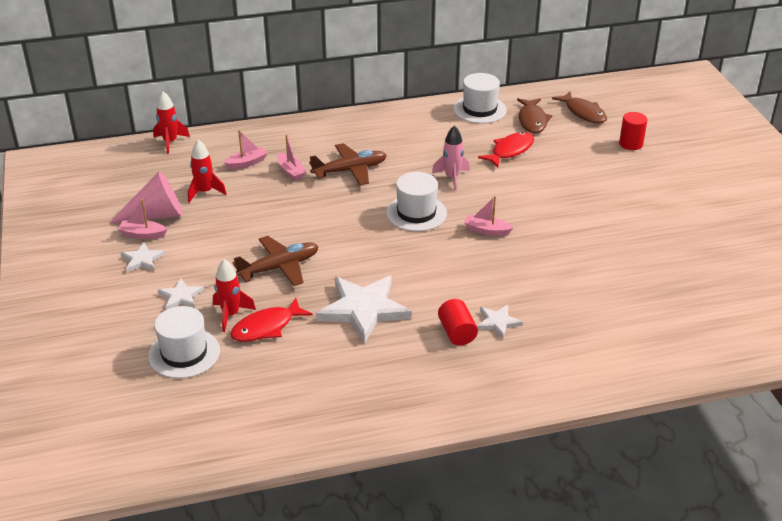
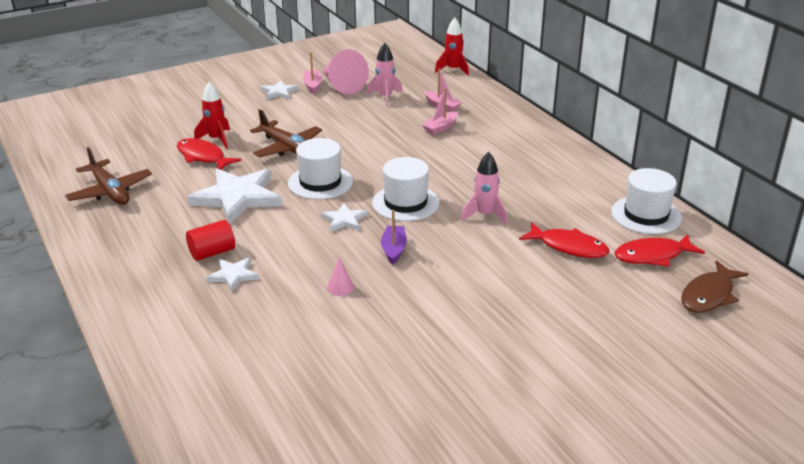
camera: 75 degrees right, 5 degrees down
white hat [148,306,220,379] -> white hat moved to [288,138,353,200]
white star [158,278,204,310] -> white star moved to [321,203,368,232]
red rocket [188,140,227,203] -> pink rocket [367,43,403,107]
brown plane [309,143,387,185] -> brown plane moved to [65,147,152,205]
pink boat [464,196,513,236] -> purple boat [381,210,407,265]
brown fish [517,98,552,133] -> red fish [614,234,705,267]
red cylinder [619,112,647,150] -> none
none -> pink cone [327,258,354,296]

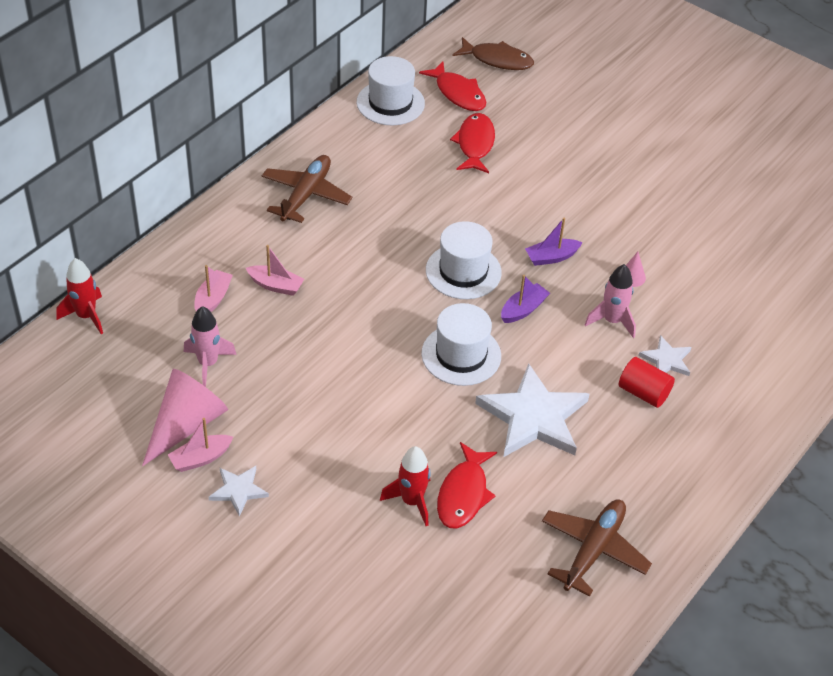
camera: 115 degrees left, 15 degrees up
brown plane [250,109,322,157] -> brown plane moved to [262,155,352,223]
white star [321,203,368,232] -> purple boat [501,275,550,323]
pink rocket [461,152,507,224] -> pink rocket moved to [585,264,636,338]

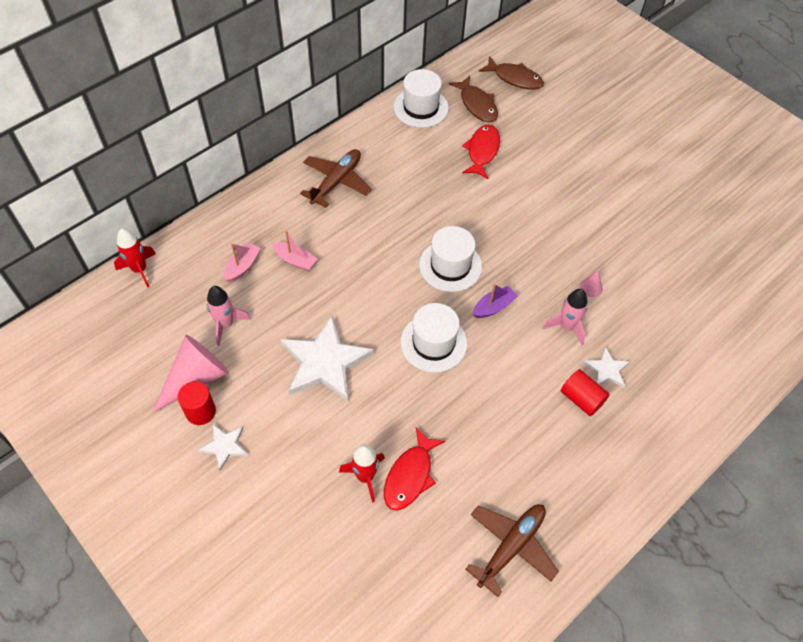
camera: 10 degrees right, 10 degrees up
pink boat [168,418,233,472] -> red cylinder [177,381,216,425]
red fish [419,61,486,111] -> brown fish [449,76,498,122]
white star [475,363,589,457] -> white star moved to [280,316,374,401]
purple boat [525,218,583,266] -> none

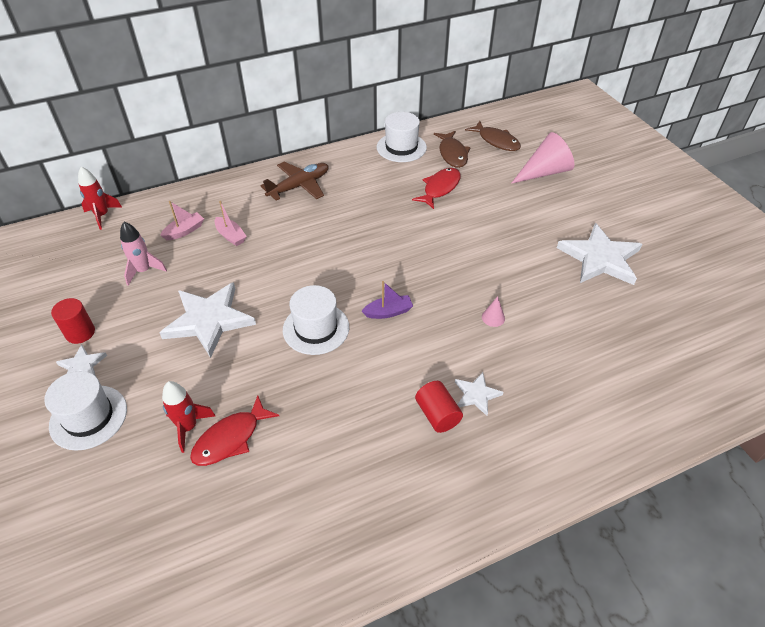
camera: 20 degrees right, 10 degrees down
pink cone [153,335,229,412] -> pink cone moved to [511,132,575,184]
white hat [419,226,482,292] -> white hat moved to [44,371,127,451]
brown plane [466,504,559,597] -> none
pink rocket [543,289,588,345] -> none
none -> white star [557,223,642,285]

